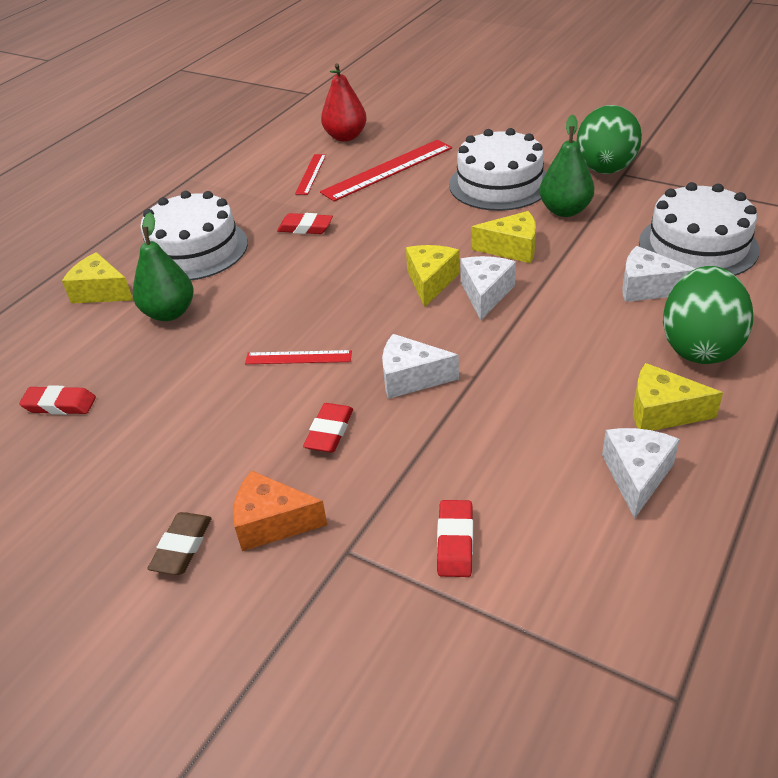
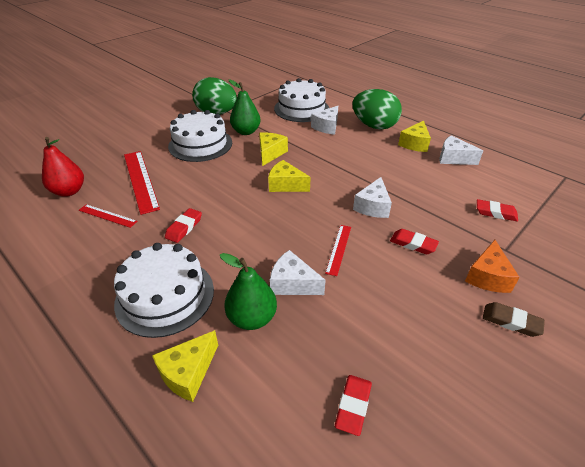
camera: 80 degrees left, 0 degrees up
white cheese [460,256,516,320] -> white cheese moved to [270,250,326,295]

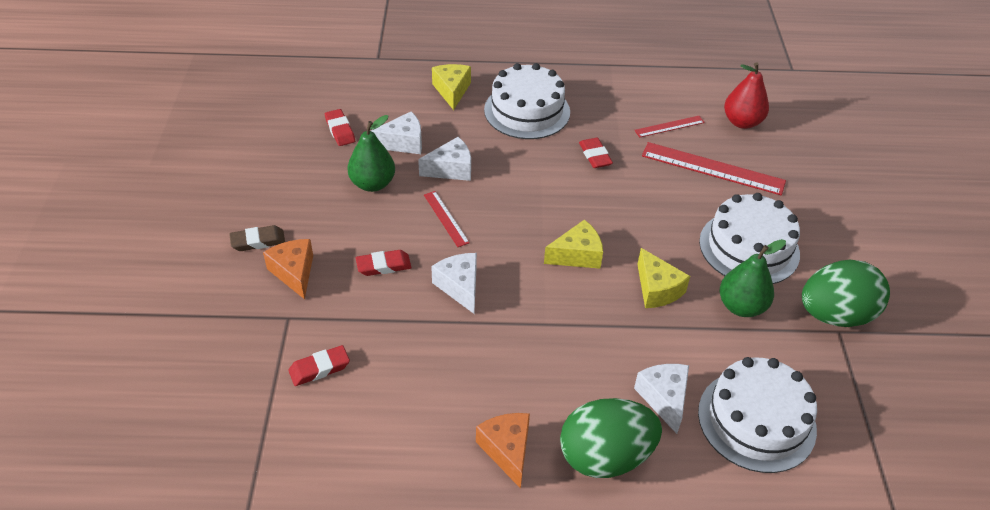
camera: 135 degrees right, 5 degrees up
green pear [220,253,277,330] -> green pear moved to [347,115,395,192]
yellow cheese [398,121,431,152] -> orange cheese [476,413,530,489]
white cheese [439,135,483,165] -> white cheese moved to [371,112,422,154]

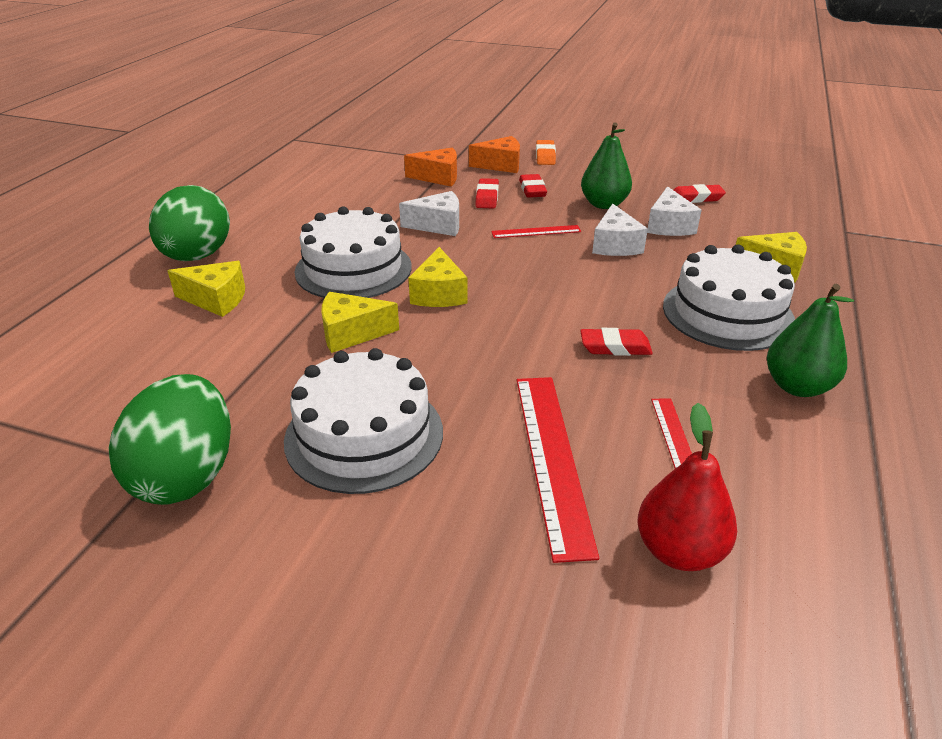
camera: 110 degrees right, 10 degrees down
brown eraser [229,225,285,251] -> orange eraser [536,140,556,165]
red eraser [289,345,350,386] -> red eraser moved to [519,174,547,198]
orange cheese [476,413,530,489] -> orange cheese moved to [404,147,457,186]
white cheese [634,364,689,434] -> yellow cheese [168,261,245,317]
red ruler [642,142,786,195] -> red ruler turned 45 degrees counterclockwise [517,377,599,563]
white cake [698,357,817,473] -> white cake moved to [295,207,412,298]
green pear [720,239,786,317] -> green pear moved to [767,284,854,397]

